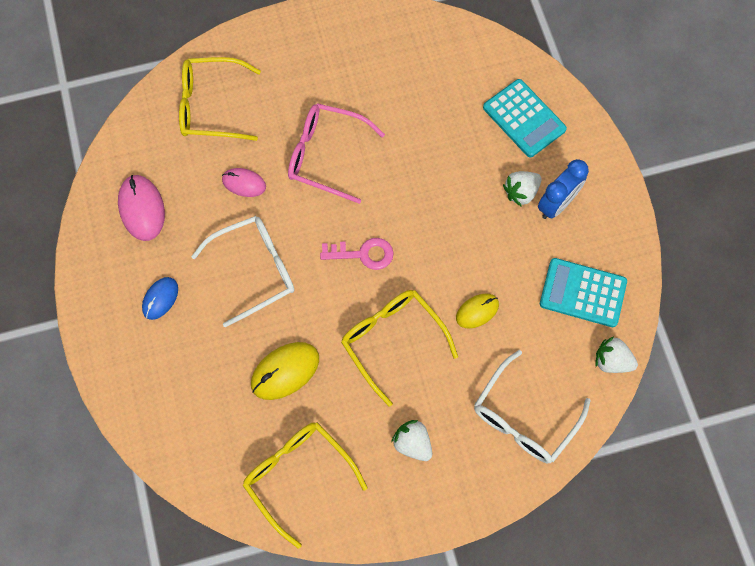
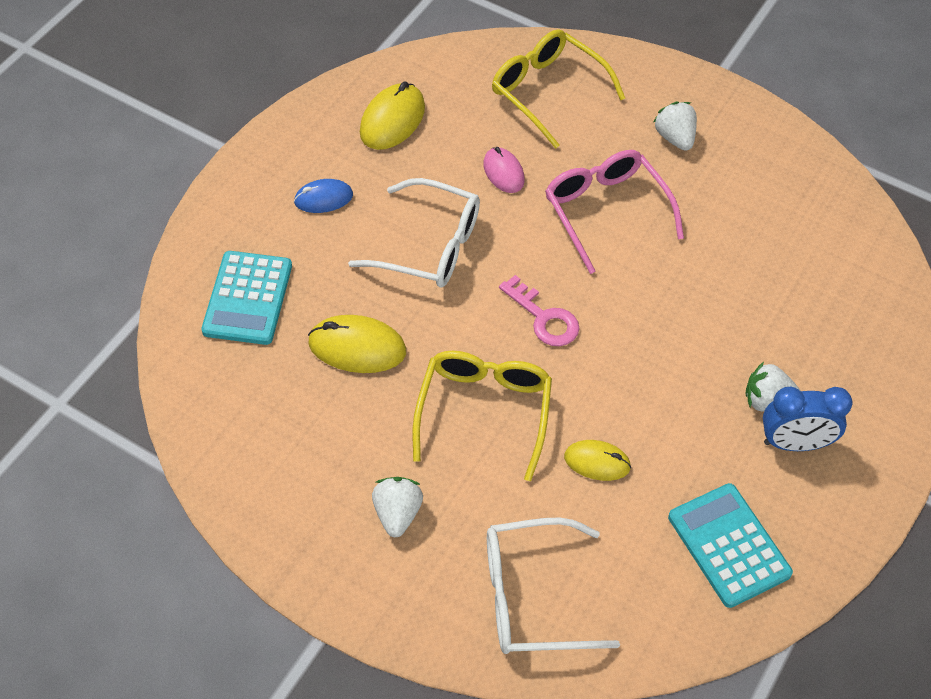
camera: 45 degrees right, 15 degrees down
pink mouse [118,175,165,241] -> yellow mouse [360,82,425,150]
yellow glasses [243,422,368,549] -> none
turquoise calculator [483,79,567,158] -> turquoise calculator moved to [201,251,292,345]
white strawberry [595,336,638,373] -> white strawberry moved to [654,102,697,151]

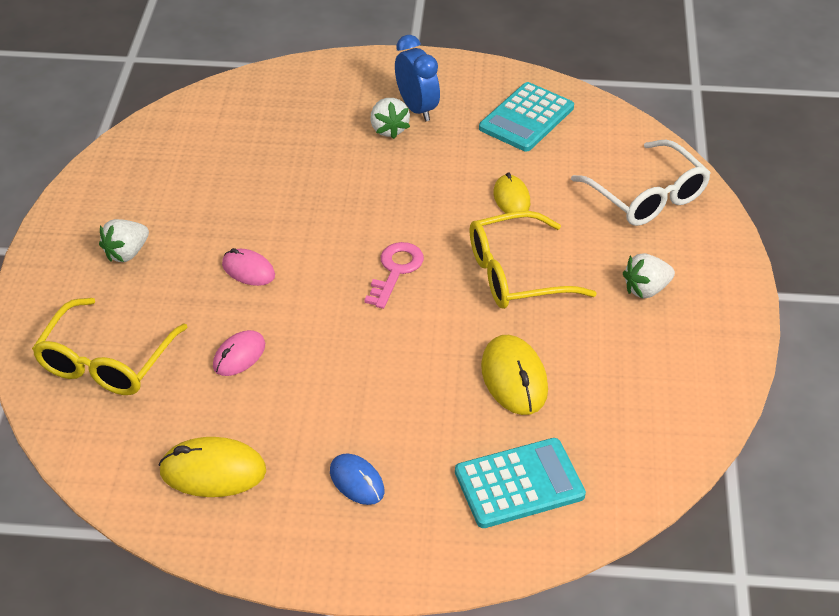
camera: 115 degrees left, 10 degrees down
white glasses [348,178,480,288] -> none
pink glasses [545,150,684,274] -> pink mouse [222,248,275,286]

